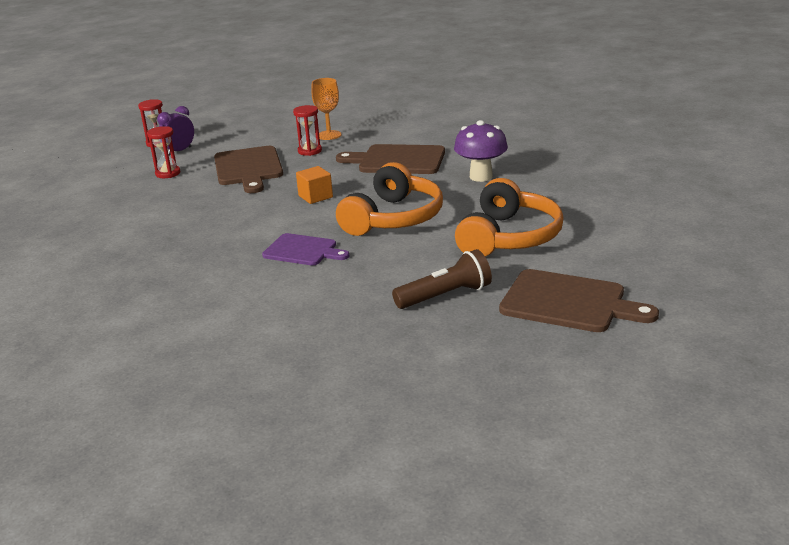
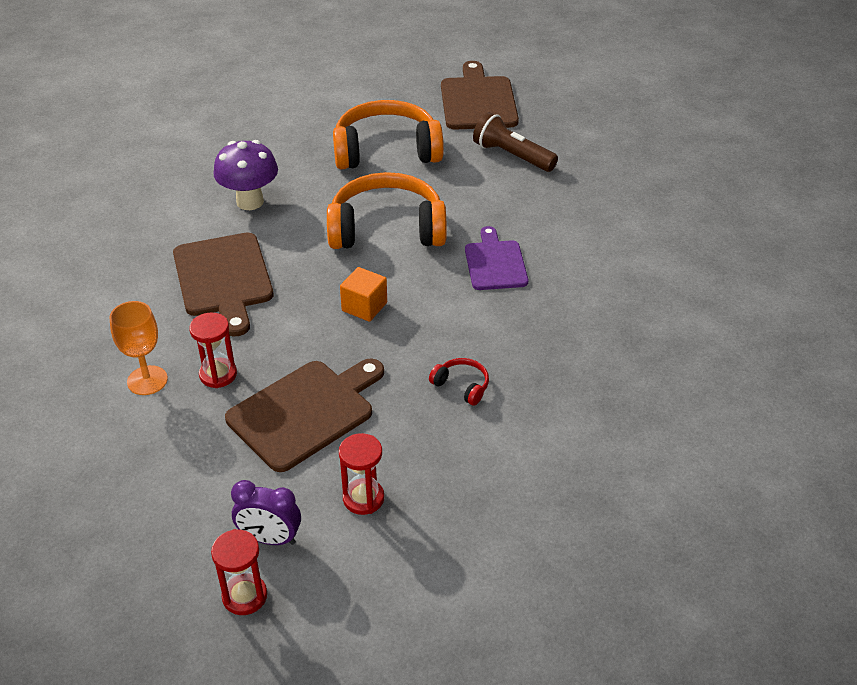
camera: 120 degrees left, 15 degrees up
none -> red headphones [429,358,489,406]

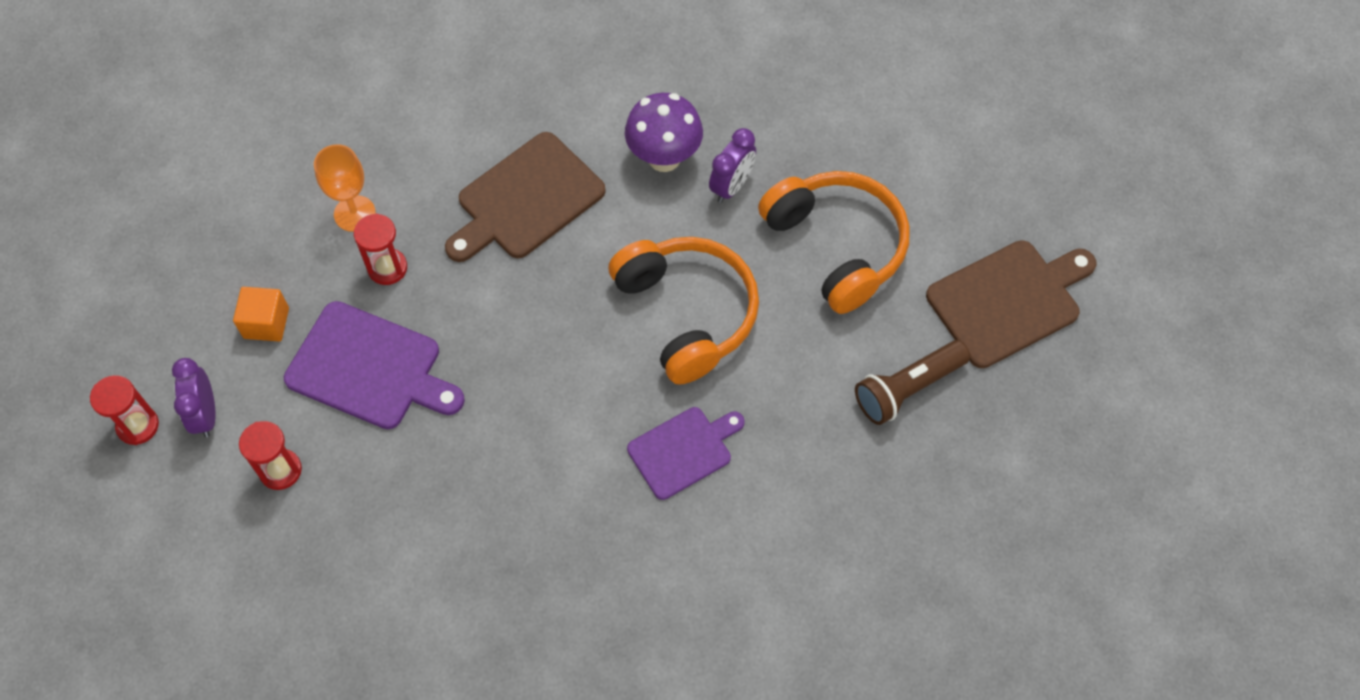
camera: 65 degrees right, 20 degrees up
brown cutting board [225,358,384,472] -> purple cutting board [284,301,465,429]
orange cube [340,267,387,322] -> orange cube moved to [233,287,289,342]
red headphones [429,358,489,406] -> none
brown flashlight [473,112,558,172] -> brown flashlight turned 135 degrees counterclockwise [855,340,970,425]
none -> purple clock [709,128,756,203]

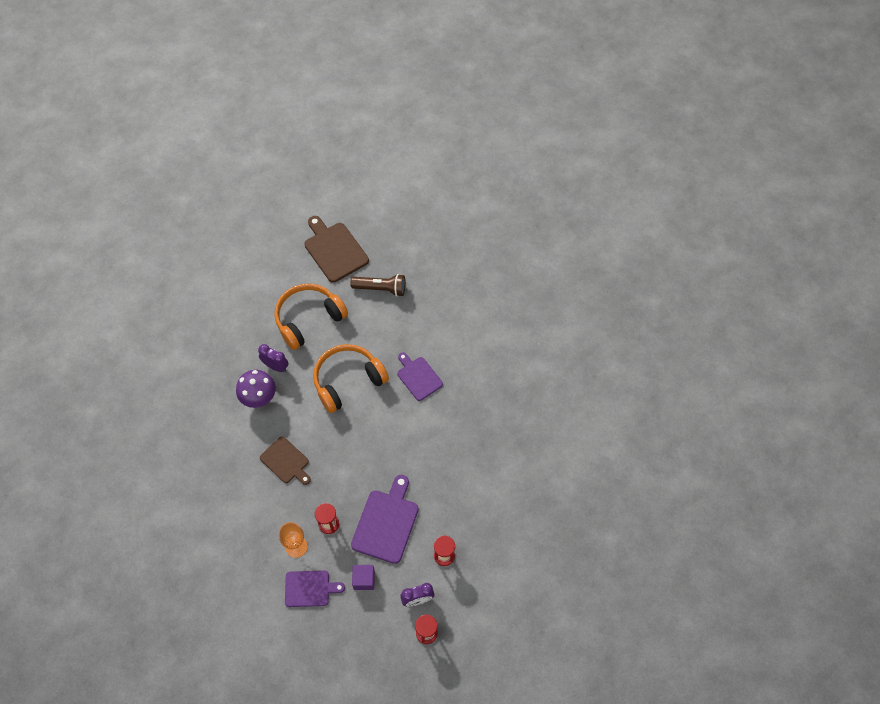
camera: 95 degrees left, 0 degrees up
orange cube [233,287,289,342] -> purple cube [352,565,375,590]
brown cutting board [445,132,606,262] -> brown cutting board [260,437,311,485], size x0.65
brown flashlight [855,340,970,425] -> brown flashlight turned 45 degrees counterclockwise [350,274,405,297]
none -> purple cutting board [285,570,345,607]

